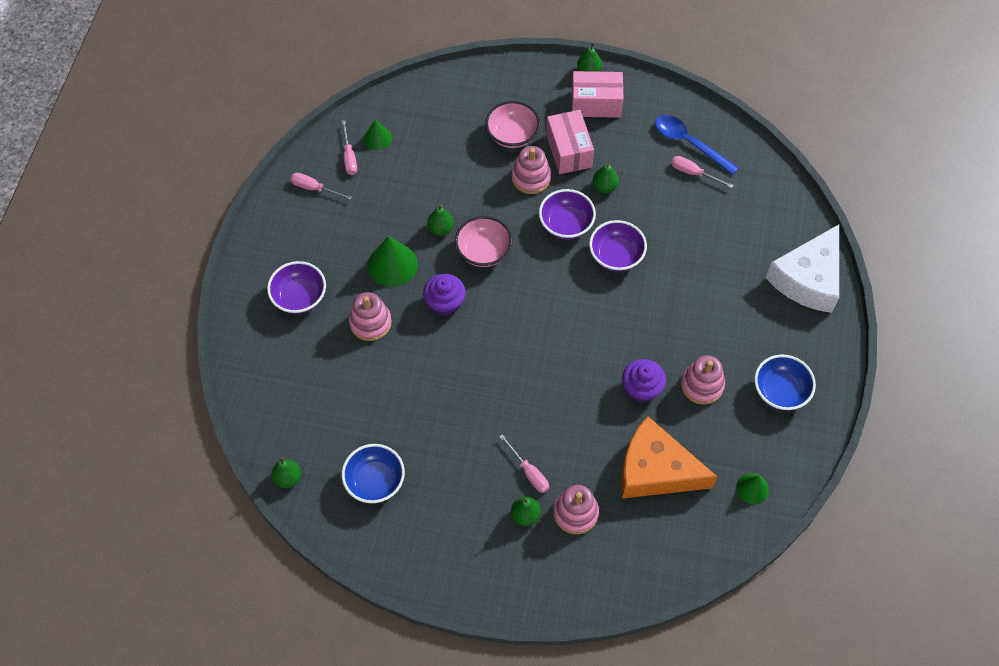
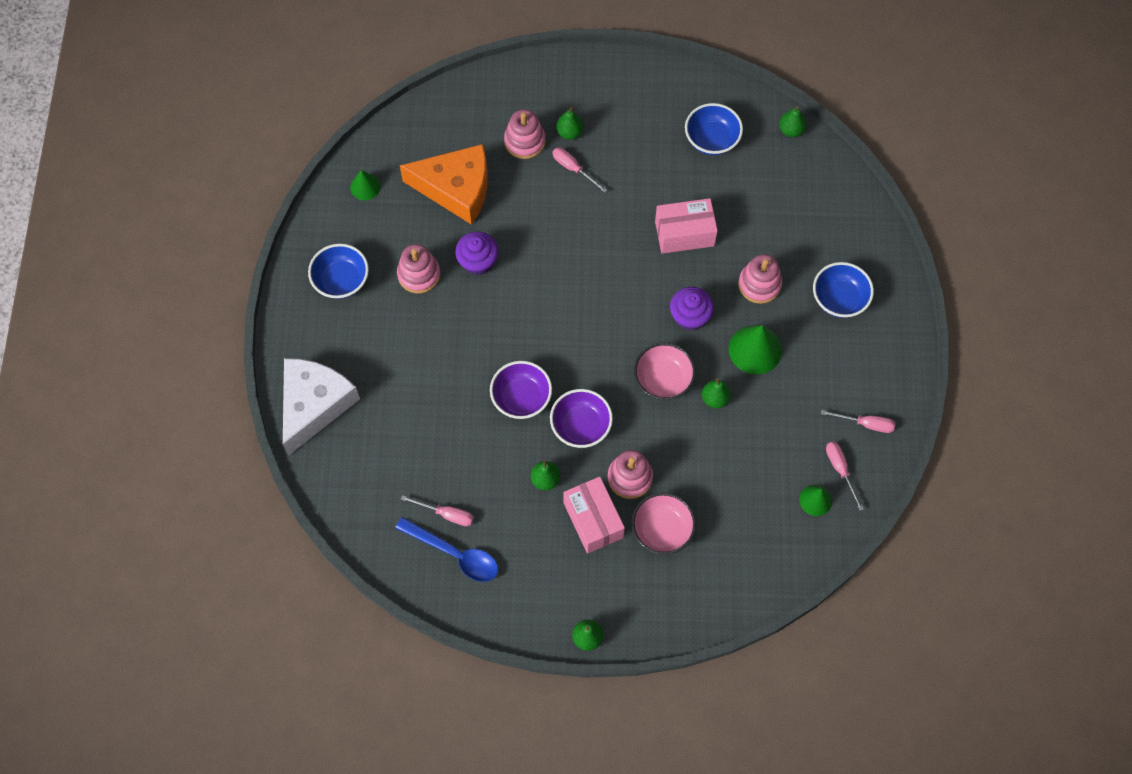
camera: 170 degrees right, 5 degrees up
purple bowl [267,261,326,314] -> blue bowl [813,262,874,318]
pink box [571,71,624,118] -> pink box moved to [655,198,718,254]

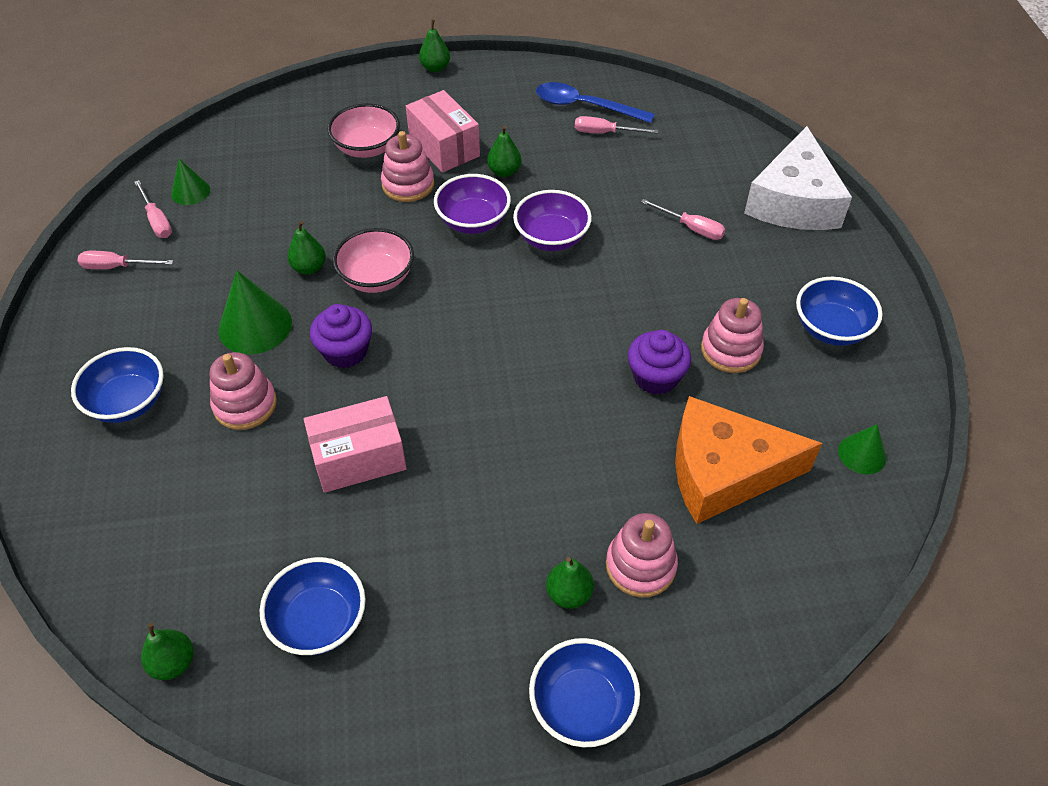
camera: 170 degrees right, 15 degrees down
pink screwdriver [552,147,607,193] -> pink screwdriver moved to [641,199,725,240]
none -> blue bowl [529,638,640,747]

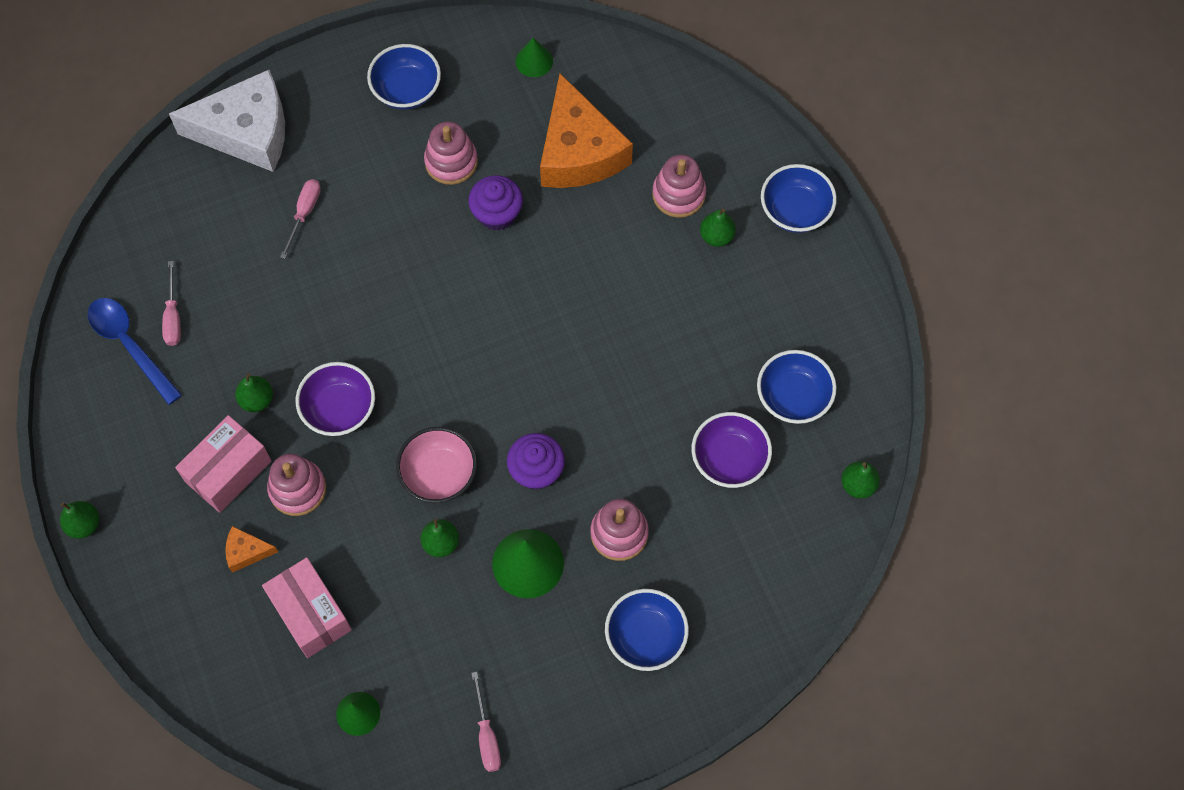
camera: 105 degrees left, 15 degrees up
pink screwdriver [134,180,172,238] -> none
pink box [304,396,407,493] -> pink box moved to [262,557,352,658]
pink bowl [327,103,400,158] -> orange cheese [225,526,278,573]
purple bowl [513,190,592,251] -> purple bowl moved to [692,412,772,488]
blue spoon [536,82,655,123] -> blue spoon turned 135 degrees clockwise [88,298,182,405]

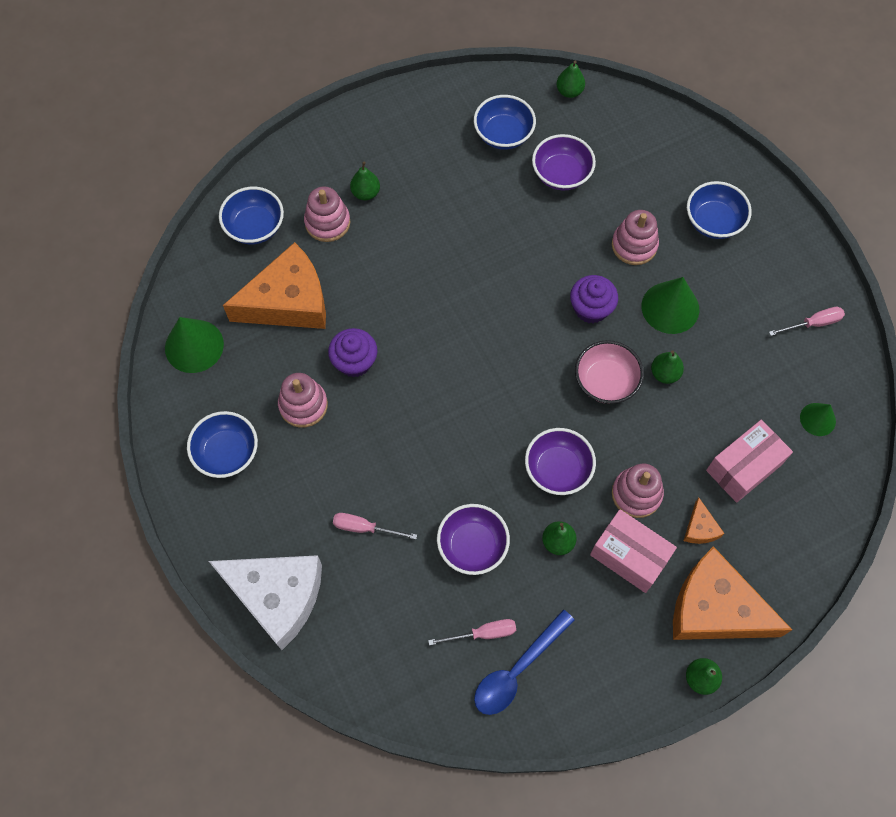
camera: 95 degrees left, 0 degrees up
white cheese [169,70,285,172] -> white cheese turned 120 degrees clockwise [209,555,322,650]
green cone [516,38,553,77] -> green cone [165,317,224,373], size x1.69
blue bowl [761,164,837,233] -> blue bowl moved to [219,187,284,244]
none -> purple bowl [437,504,510,575]
none -> orange cheese [673,546,792,640]

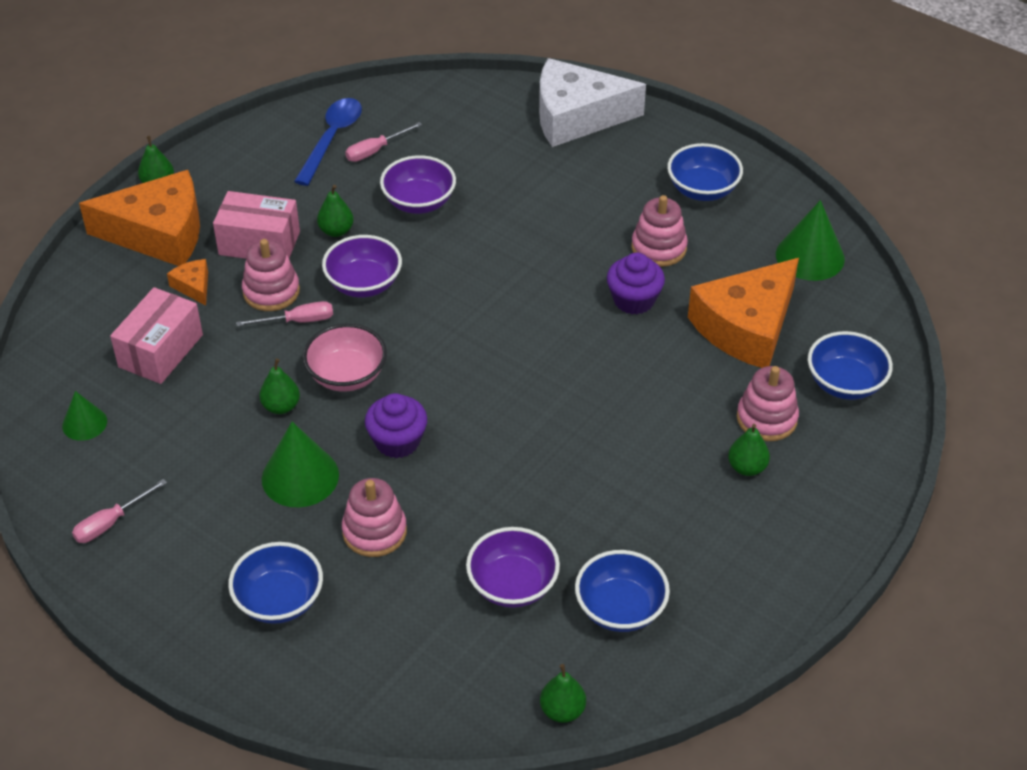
camera: 155 degrees right, 20 degrees down
pink screwdriver [333,513,417,539] -> pink screwdriver moved to [236,301,333,326]

